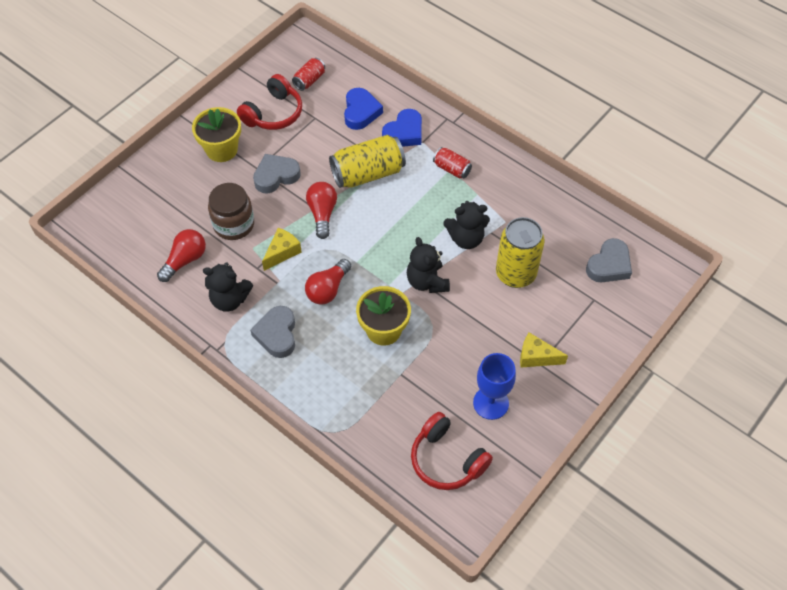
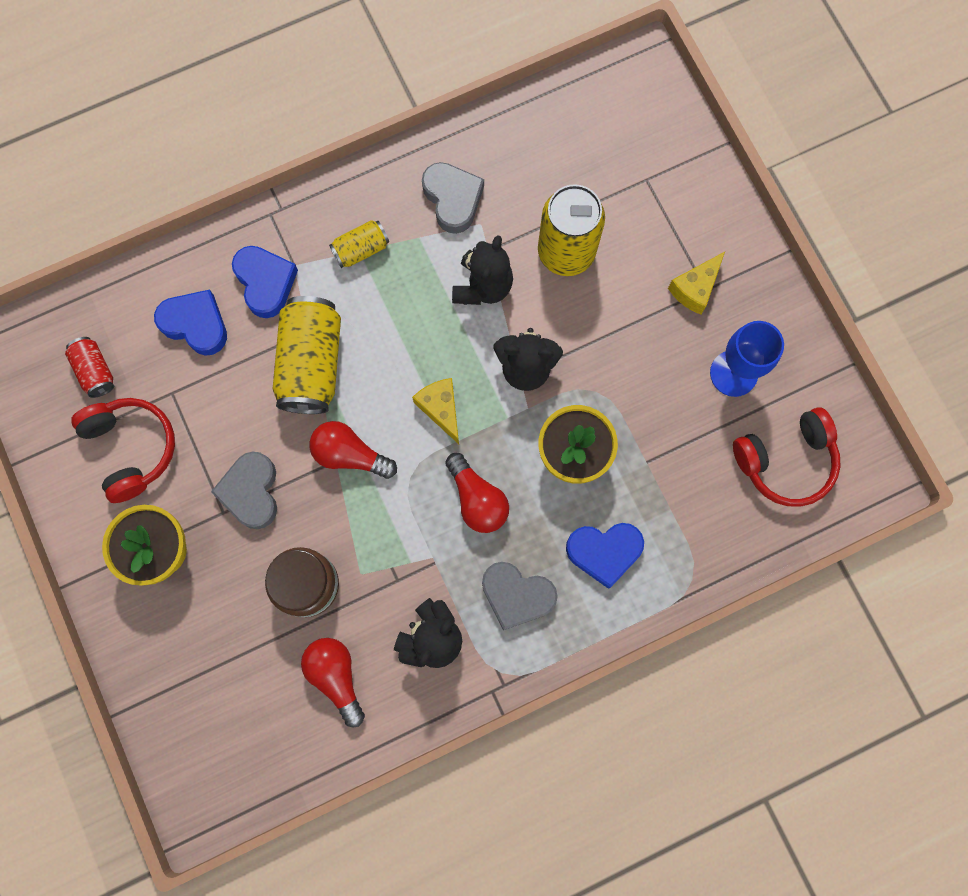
camera: 65 degrees left, 20 degrees up
yellow cheese [262,228,302,271] -> yellow cheese moved to [412,378,459,444]
red can [433,147,472,179] -> yellow can [329,220,389,268]
grey heart [586,238,632,282] -> grey heart moved to [422,162,484,234]
none -> blue heart [566,523,644,589]

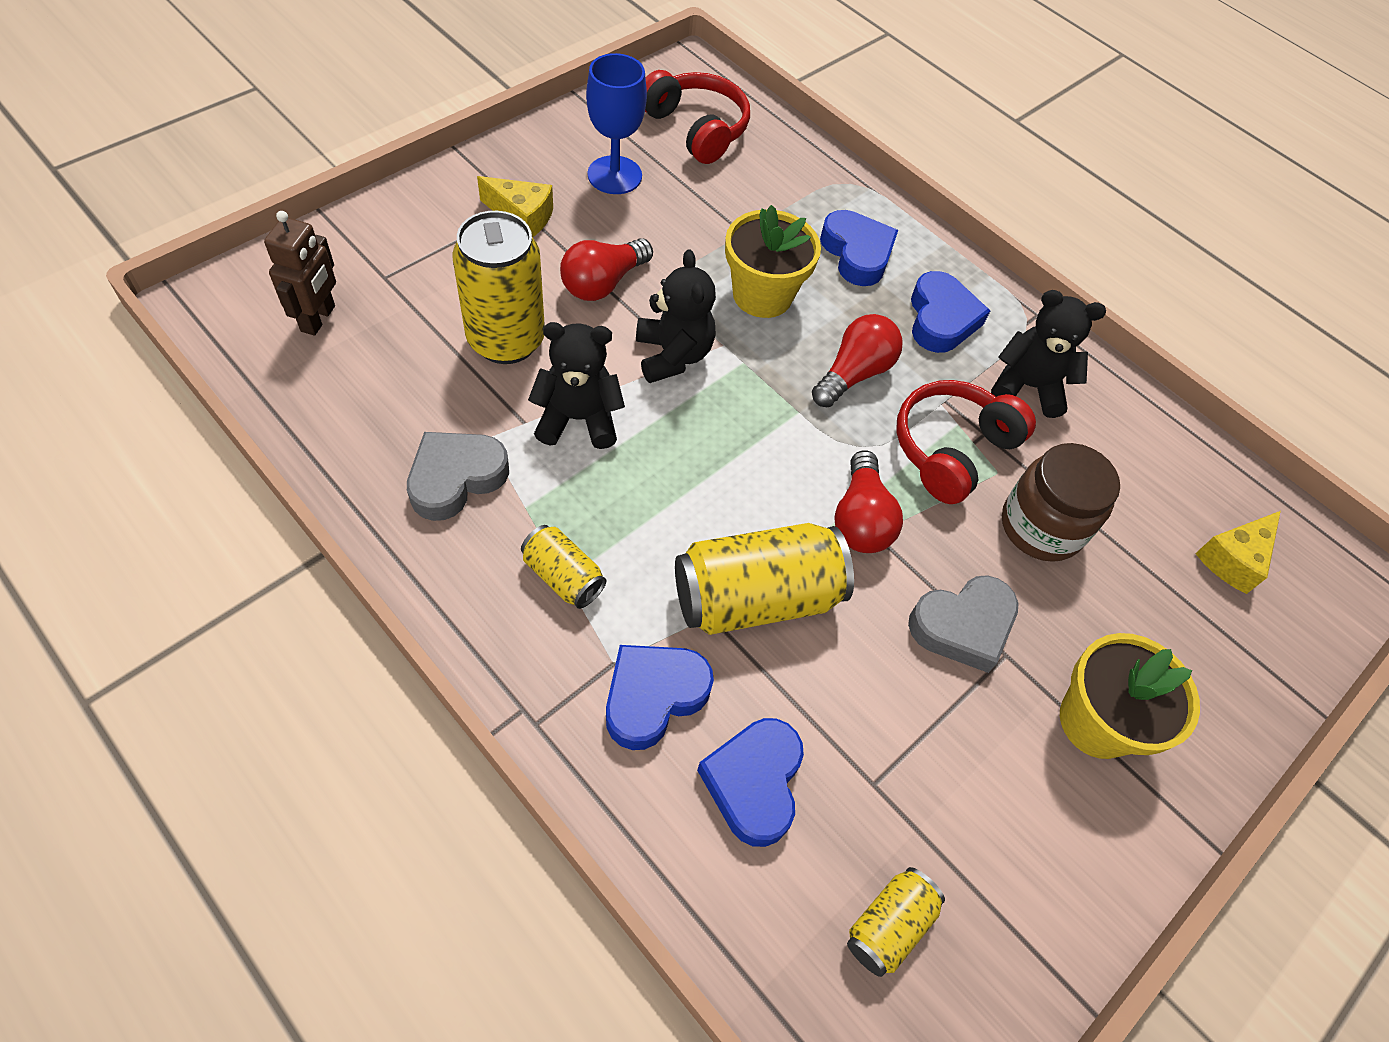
camera: 115 degrees left, 20 degrees down
red can [65,337,114,398] -> yellow can [847,867,945,977]
red headphones [71,398,175,503] -> red headphones moved to [896,380,1036,504]
red light bulb [301,638,365,727] -> red light bulb moved to [560,238,653,301]
yellow cheese [412,378,459,444] -> yellow cheese moved to [1195,511,1281,594]
grey heart [482,562,558,630] -> blue heart [911,271,991,353]
none -> brown robot [264,211,336,336]

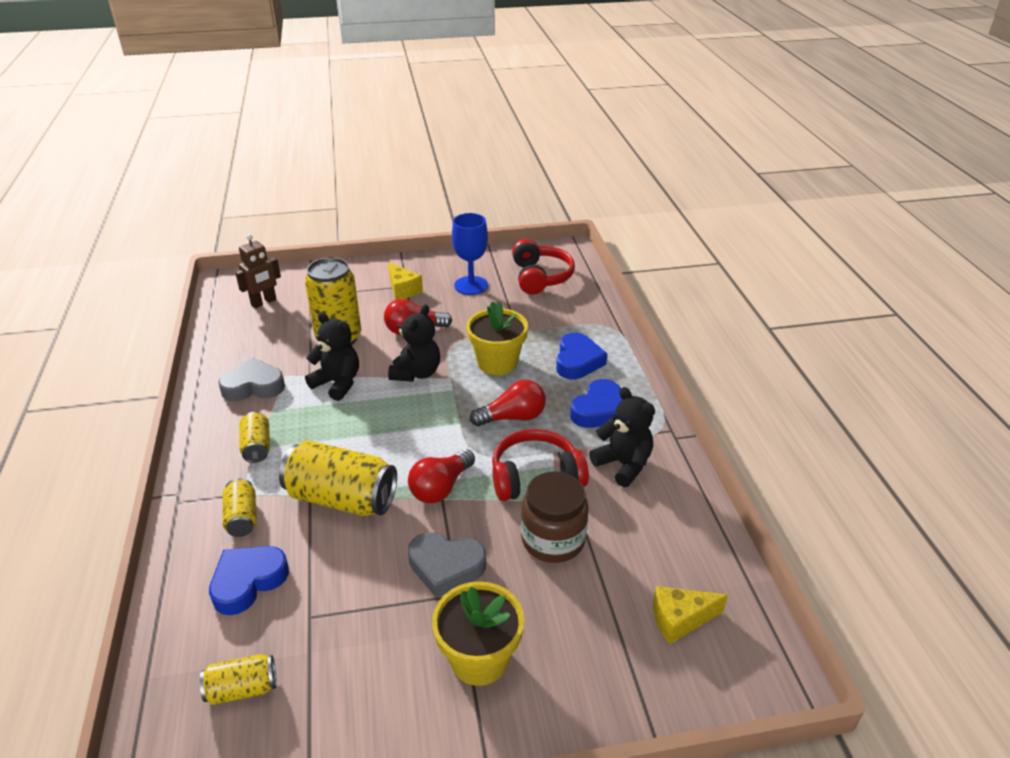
camera: 40 degrees right, 20 degrees down
blue heart [606,645,714,750] -> yellow can [223,478,257,537]

